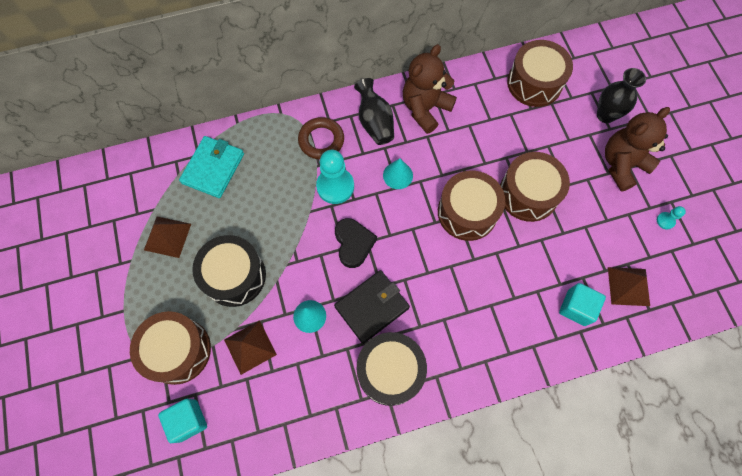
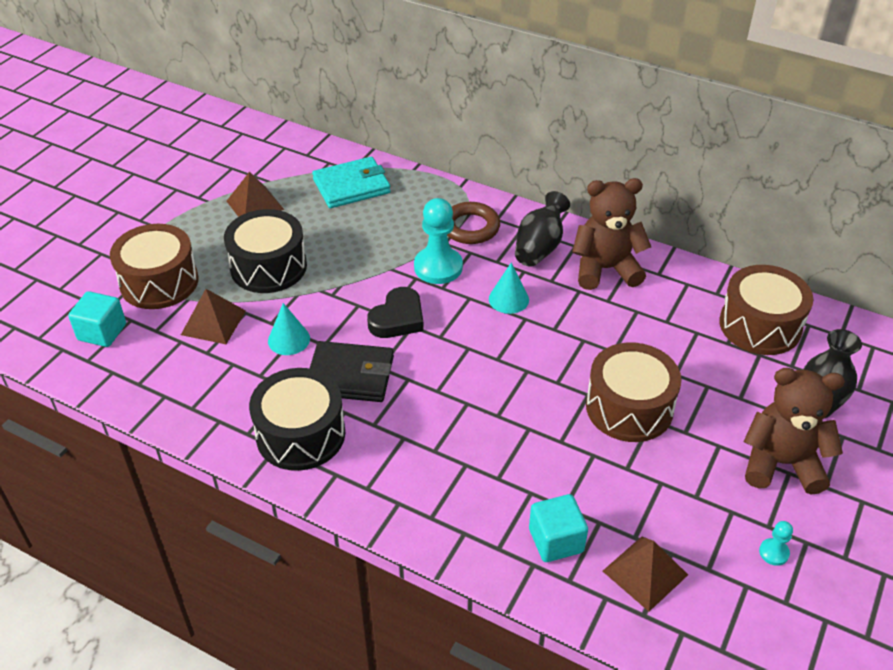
camera: 45 degrees right, 25 degrees down
brown drum [438,171,505,241] -> none

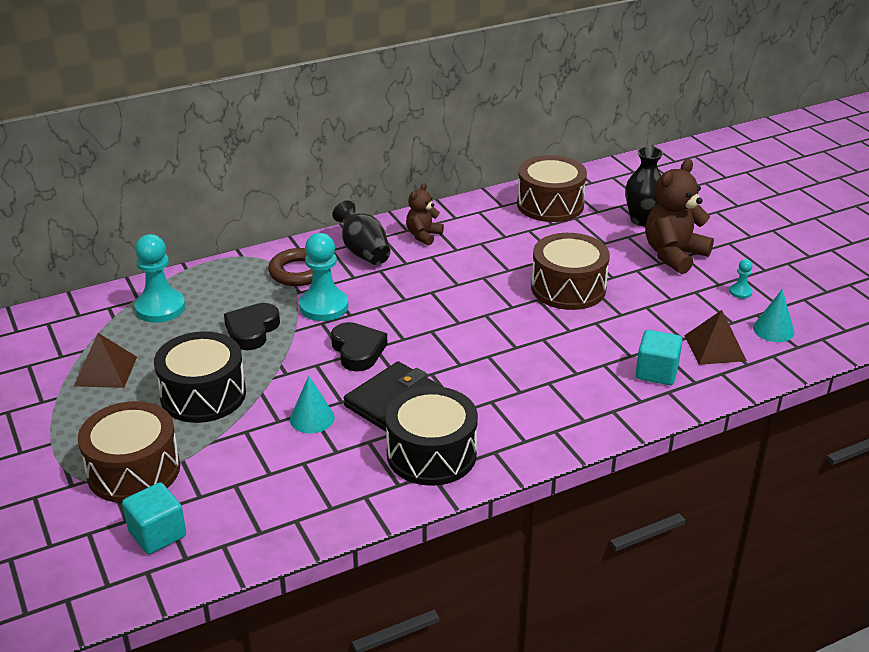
camera: 55 degrees left, 10 degrees down
brown pyramid [181,289,246,344] -> none
turquoise wallet [312,157,391,208] -> turquoise pawn [135,234,185,323]
turquoise cone [489,263,529,314] -> turquoise cone moved to [753,289,795,342]
brown teddy bear [572,178,651,290] -> brown teddy bear [406,183,444,245], size x0.56
none -> black heart [224,303,280,350]

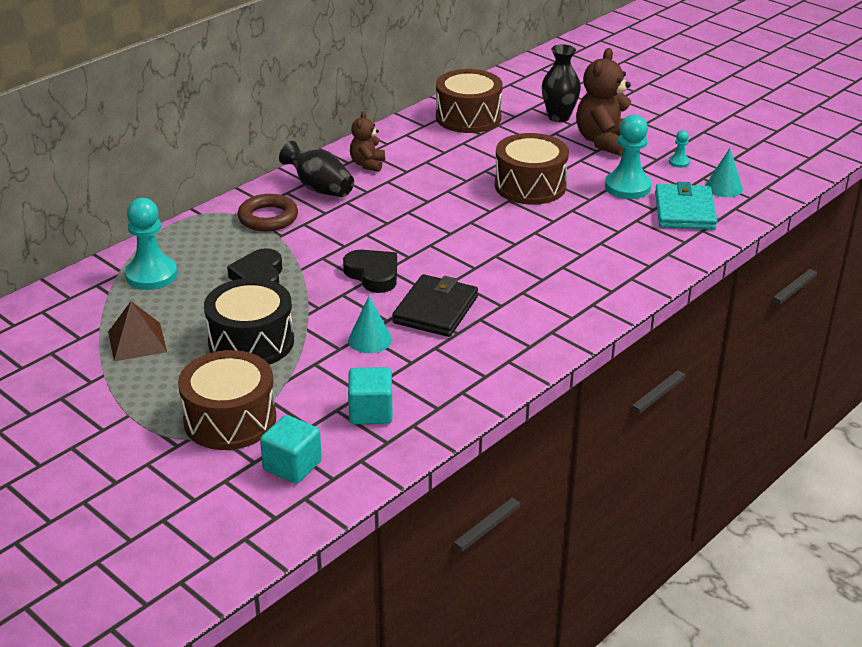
camera: 20 degrees left, 0 degrees up
turquoise pawn [299,233,349,321] -> turquoise pawn moved to [605,115,652,199]
black drum [386,386,478,486] -> none
turquoise cube [636,330,683,385] -> turquoise cube moved to [348,367,393,424]
brown pyramid [684,310,747,365] -> turquoise wallet [655,182,717,230]

